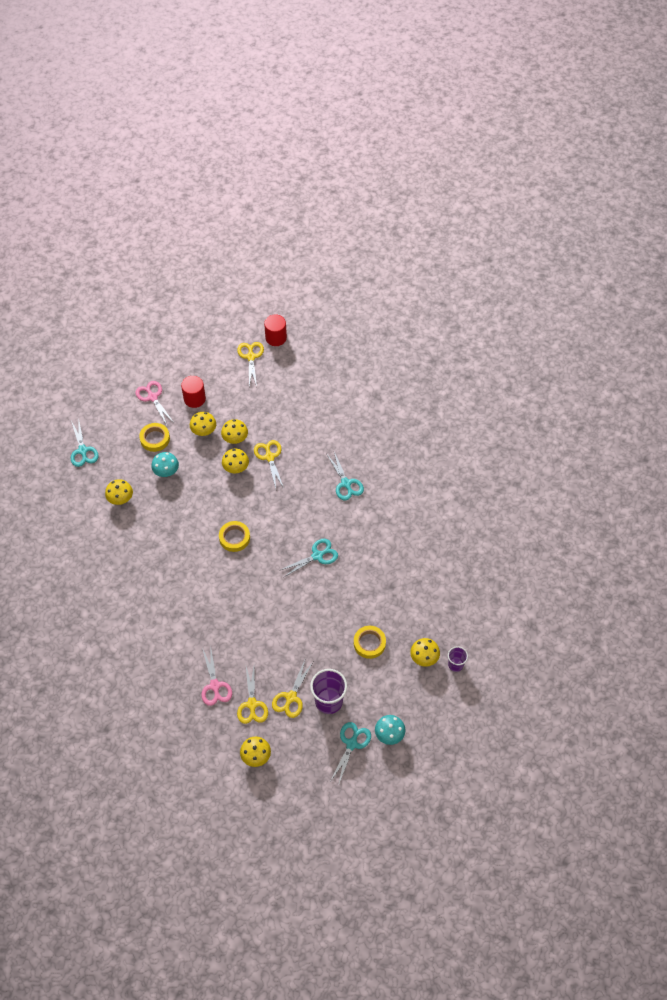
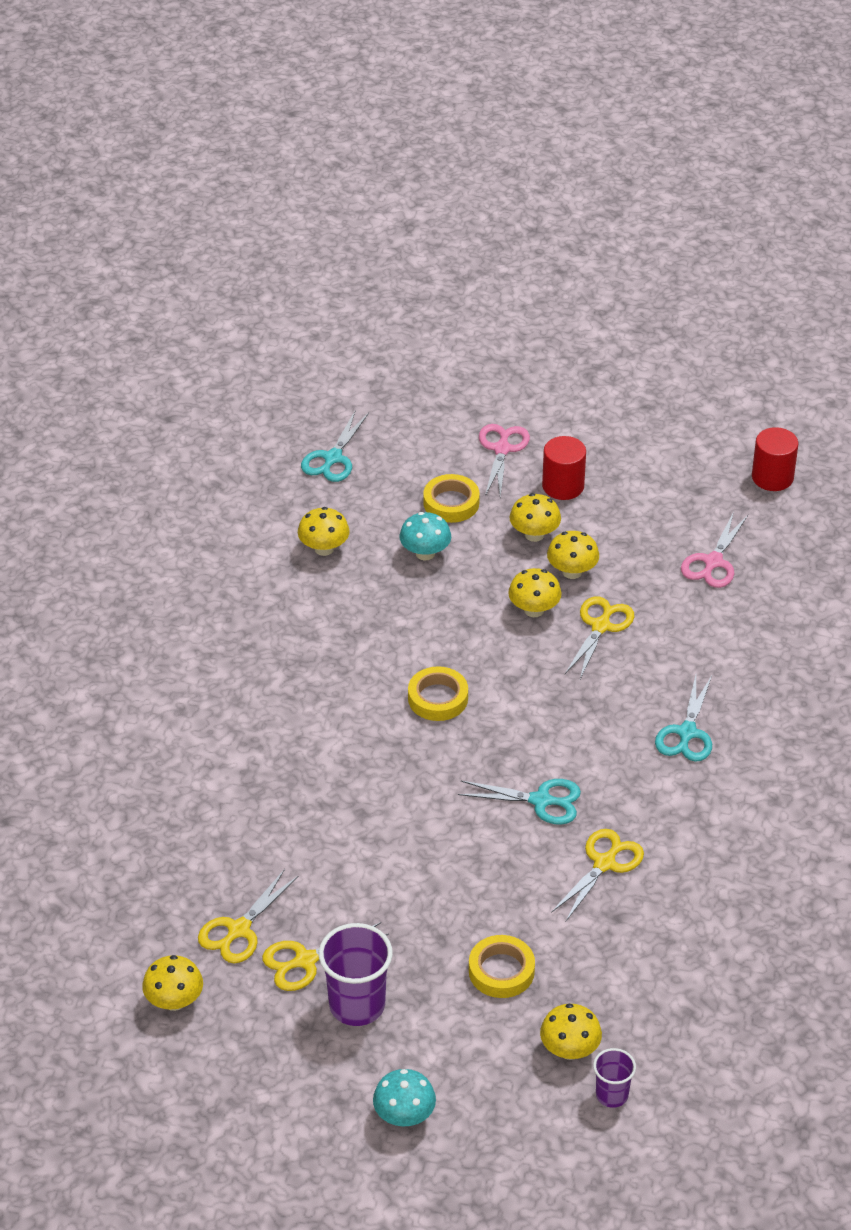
camera: 40 degrees right, 15 degrees down
pink scissors [202,647,232,706] -> pink scissors moved to [681,512,748,588]
yellow scissors [237,342,264,386] -> yellow scissors moved to [551,829,644,921]
turquoise scissors [331,722,371,786] -> none

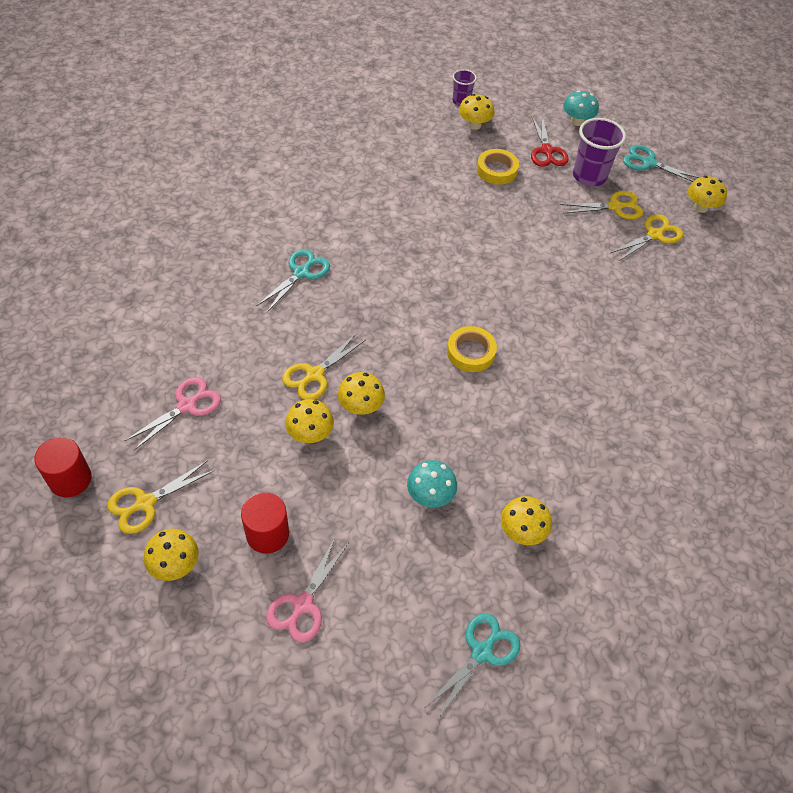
camera: 165 degrees left, 10 degrees up
yellow tape [423,474,480,523] -> none
turquoise scissors [458,779,581,825] -> turquoise scissors moved to [623,145,700,182]
yellow mushroom [509,493,561,542] -> yellow mushroom moved to [144,529,199,581]
yellow scissors [551,829,644,921] -> yellow scissors moved to [107,460,215,534]
none -> red scissors [531,116,569,167]

